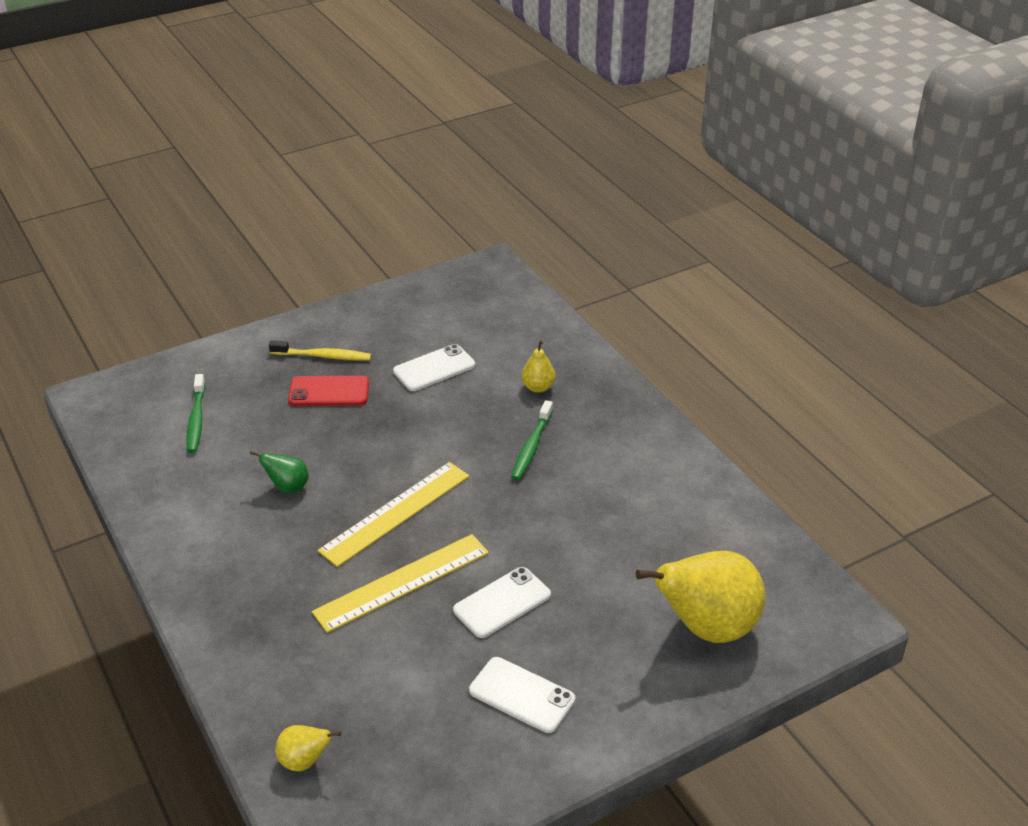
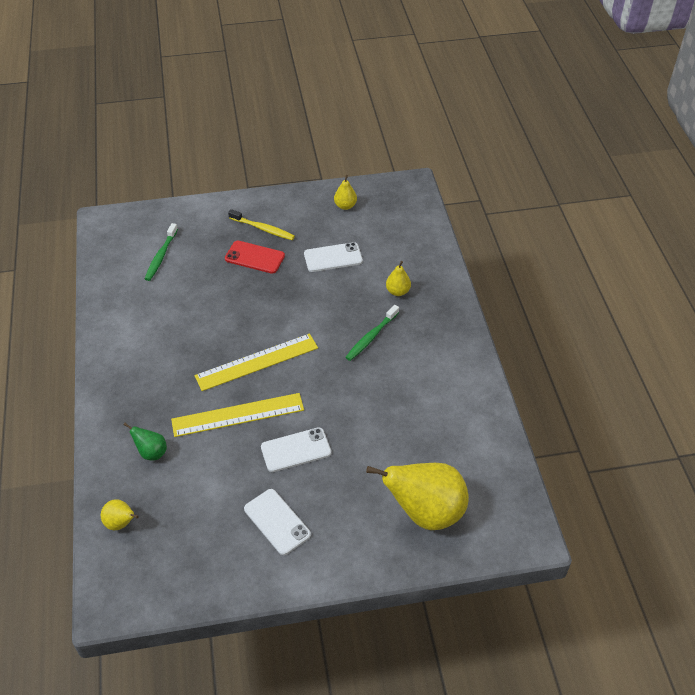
camera: 20 degrees right, 10 degrees up
green pear [250,451,309,493] -> green pear moved to [124,423,167,460]
none -> yellow pear [334,175,357,210]

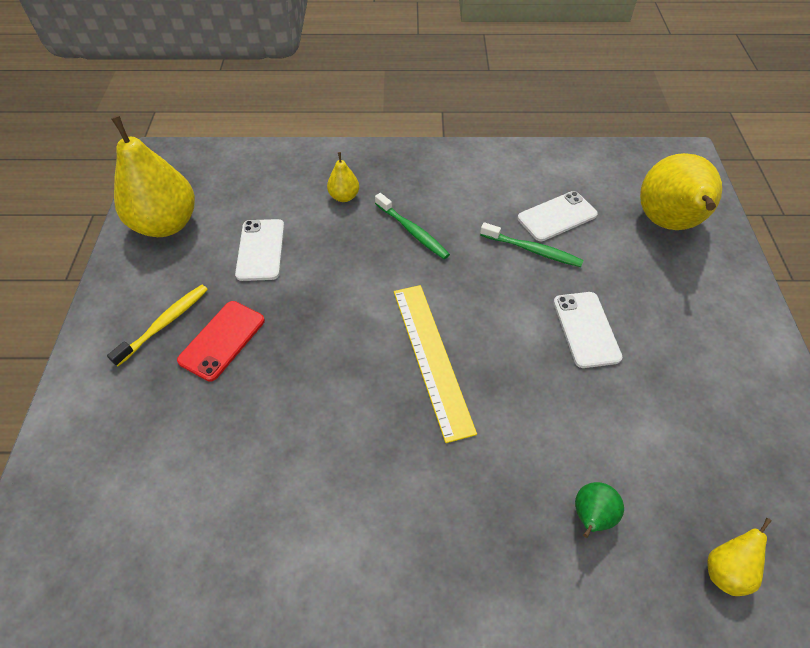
camera: 80 degrees left, 5 degrees up
green toothbrush [145,223,178,281] -> green toothbrush moved to [480,222,584,267]
yellow ruler [171,393,304,437] -> none
white phone [244,489,311,555] -> white phone moved to [518,191,598,241]
yellow pear [334,175,357,210] -> yellow pear [111,116,195,237], size x2.20

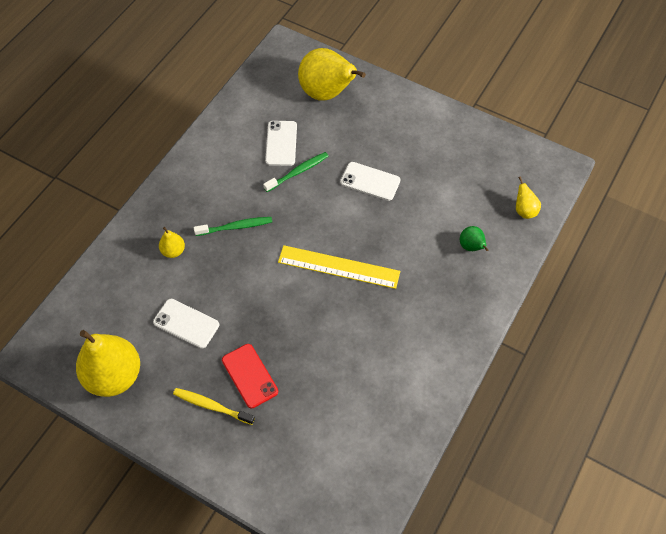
camera: 60 degrees left, 5 degrees up
yellow toothbrush [107,284,208,366] -> yellow toothbrush turned 45 degrees counterclockwise [173,388,255,425]

